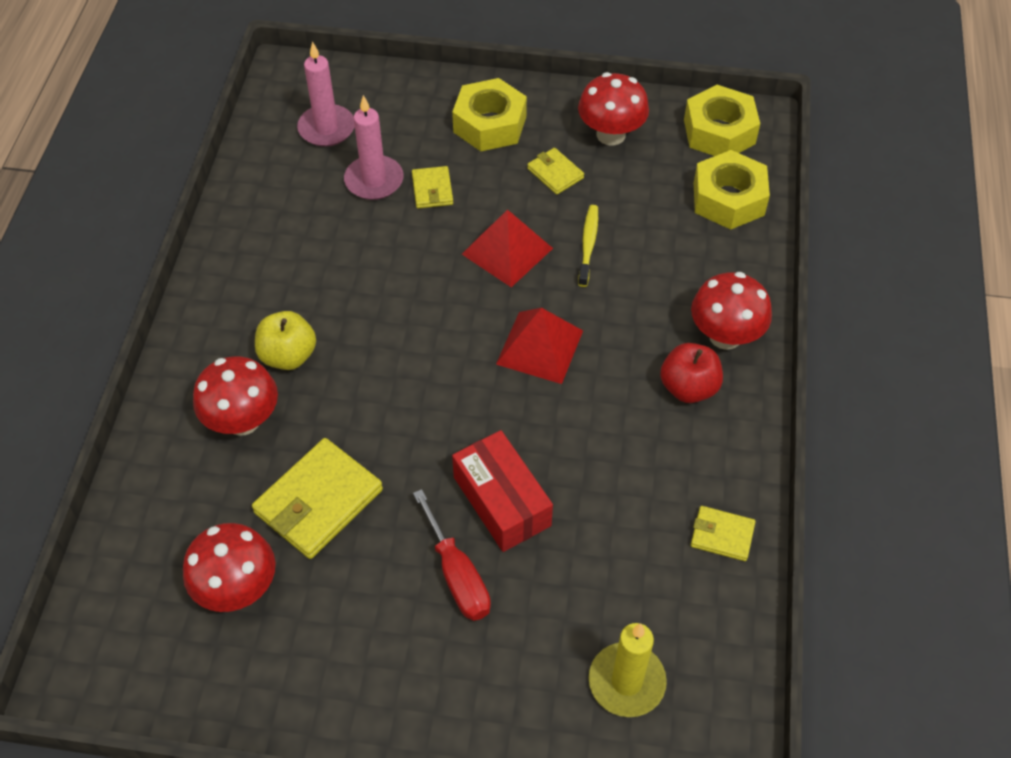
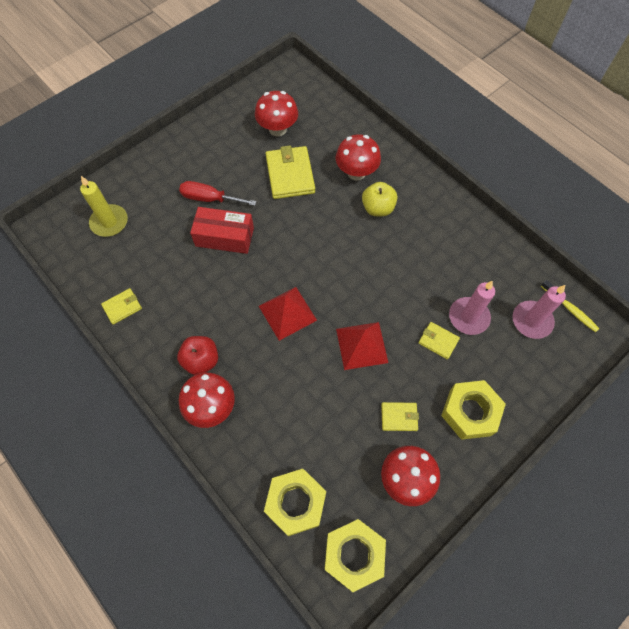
camera: 130 degrees right, 10 degrees up
yellow toothbrush [578,205,598,287] -> yellow toothbrush moved to [541,280,600,332]

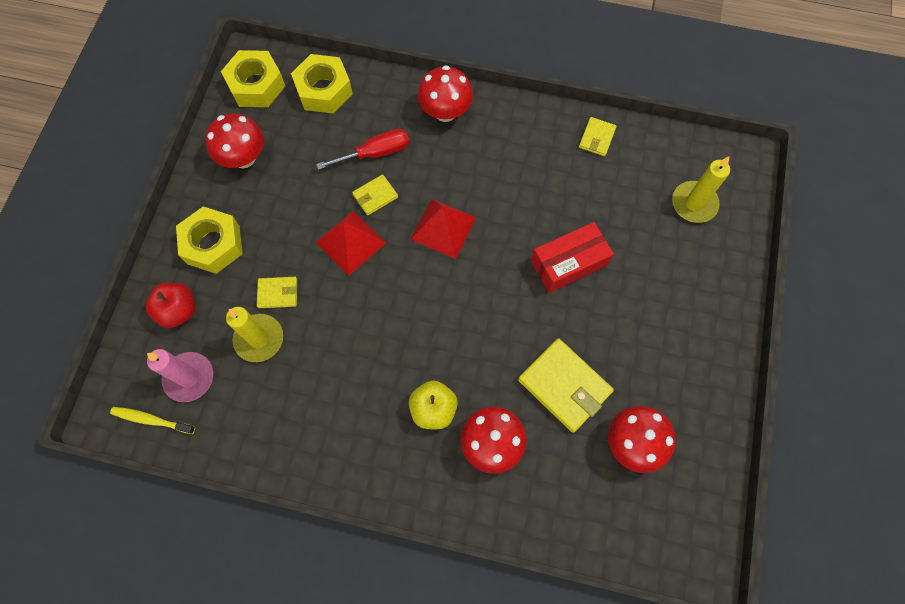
camera: 145 degrees right, 5 degrees up
red apple [177,336,218,375] -> red apple moved to [146,283,195,328]
red screwdriver [179,181,257,206] -> red screwdriver moved to [316,129,409,170]
yellow wallet [381,402,419,431] -> yellow wallet moved to [352,174,398,215]
pink candle [449,281,495,335] -> yellow candle [226,307,283,362]

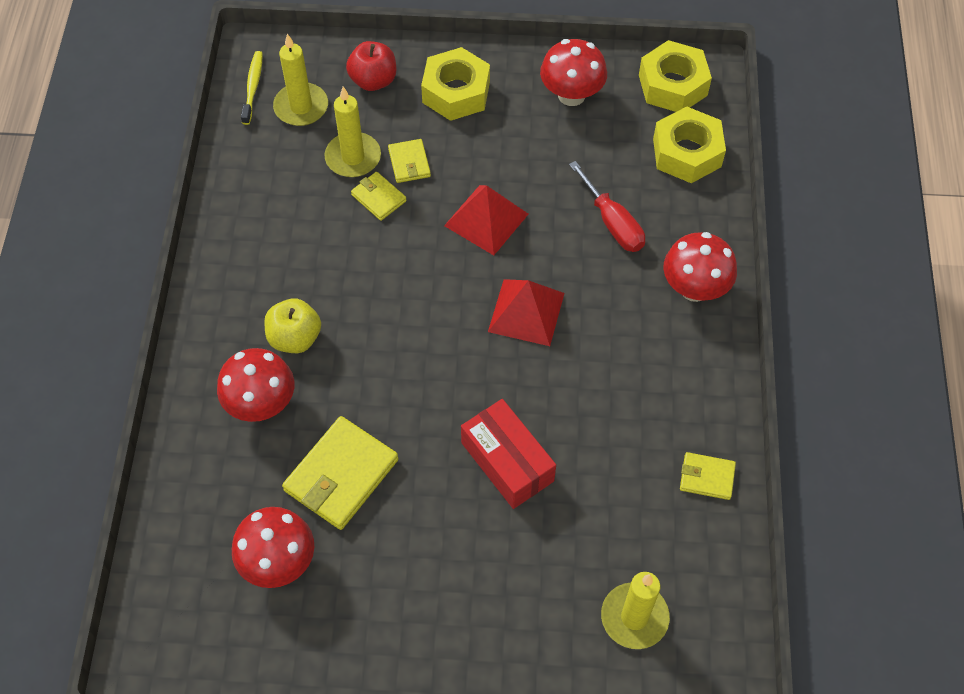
camera: 80 degrees right, 10 degrees down
pink candle [147,349,213,402] -> yellow candle [273,34,328,126]
yellow wallet [352,174,398,215] -> yellow wallet moved to [351,172,407,221]

